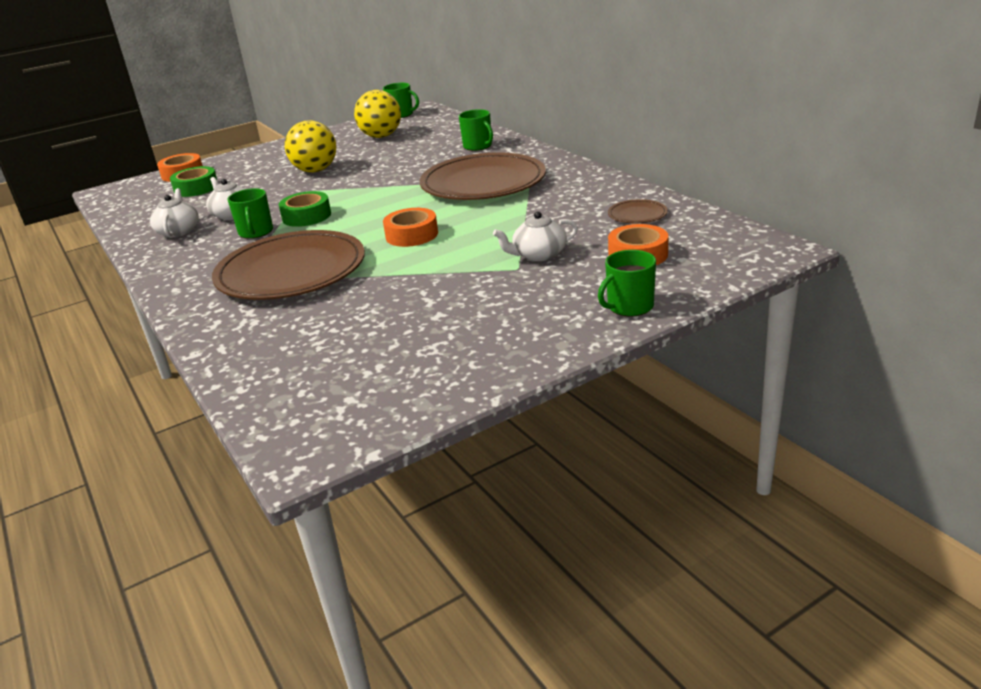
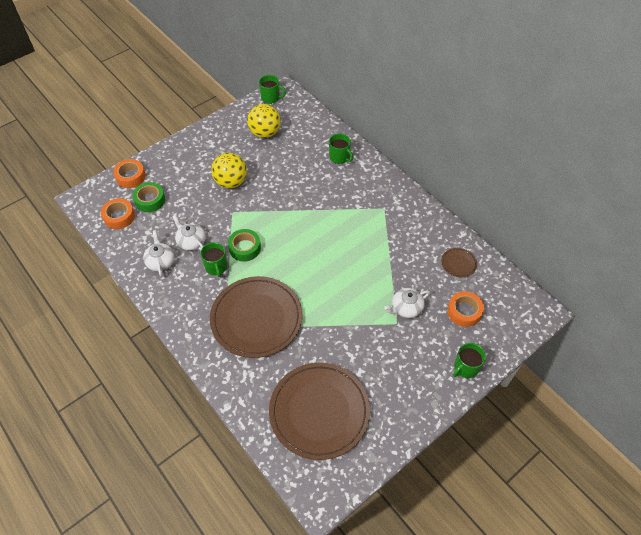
camera: 10 degrees left, 25 degrees up
orange tape [383,208,438,247] -> orange tape moved to [101,198,135,229]
brown plate [419,152,546,200] -> brown plate moved to [269,363,370,460]

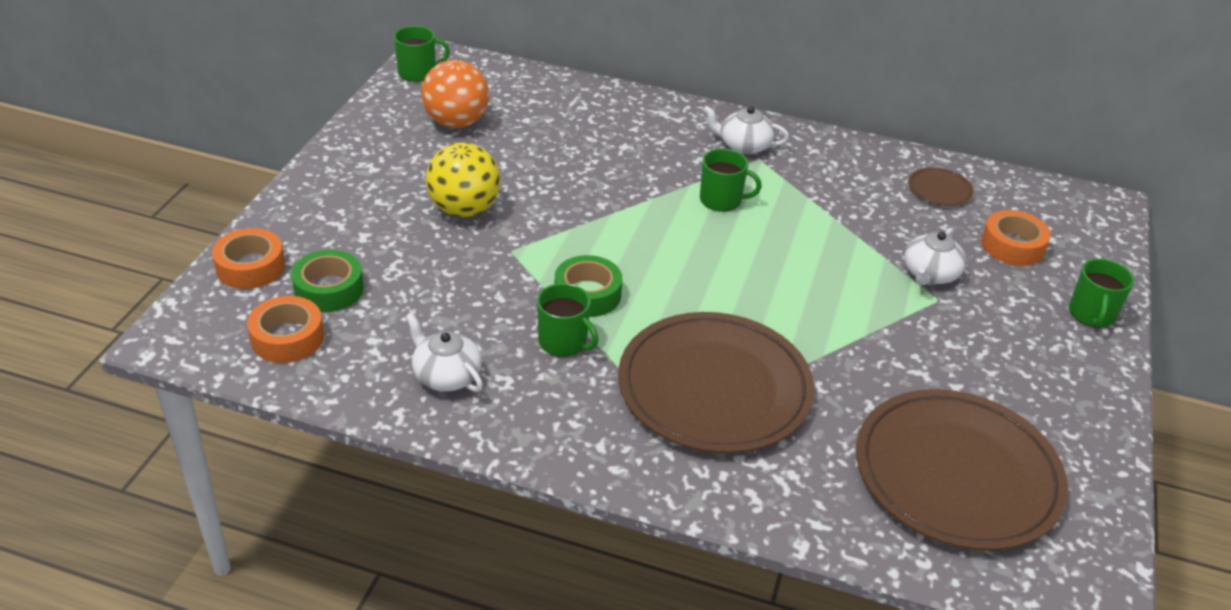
camera: 35 degrees left, 15 degrees down
white teapot [172,215,206,251] -> white teapot moved to [703,106,789,155]
yellow ball [247,104,280,138] -> orange ball [421,60,489,128]
green mug [329,134,353,164] -> green mug moved to [700,149,762,212]

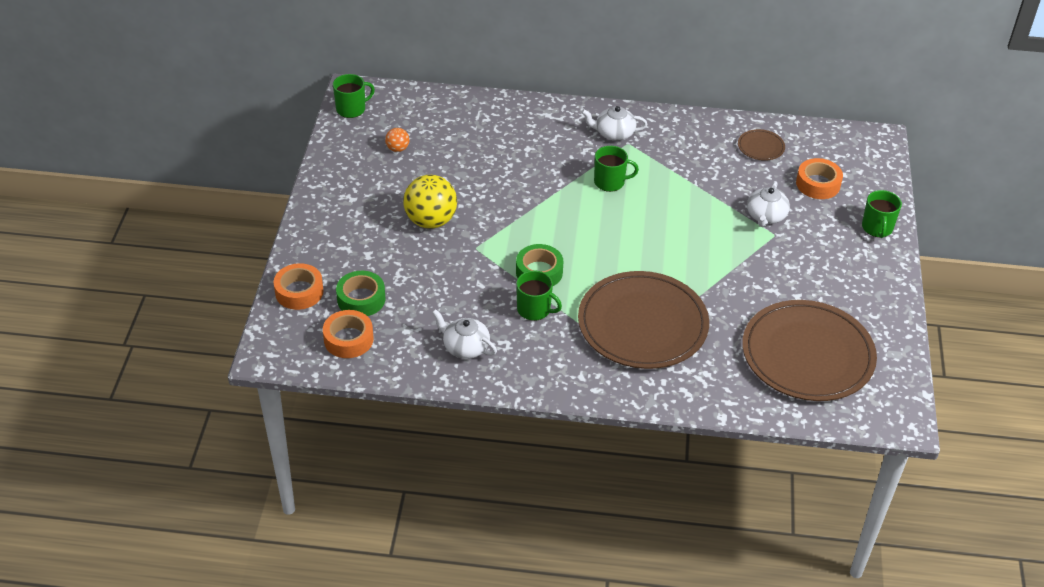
camera: 10 degrees left, 5 degrees up
orange ball [421,60,489,128] -> orange ball [385,128,410,152], size x0.48

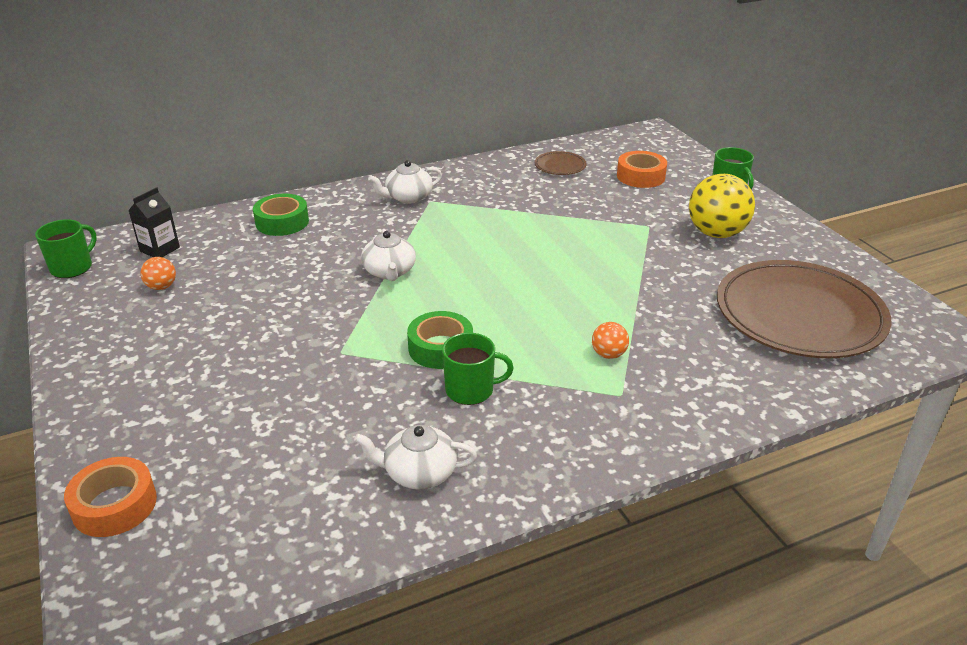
camera: 30 degrees left, 10 degrees down
orange tape [323,310,374,358] -> none
green tape [336,271,385,316] -> green tape moved to [253,194,309,236]
yellow ball [403,175,457,229] -> yellow ball moved to [689,174,755,238]
brown plate [578,271,709,369] -> orange ball [592,322,629,359]
green mug [594,146,639,192] -> none
white teapot [747,181,790,227] -> white teapot moved to [361,229,416,281]
none -> black carton [128,187,180,257]

